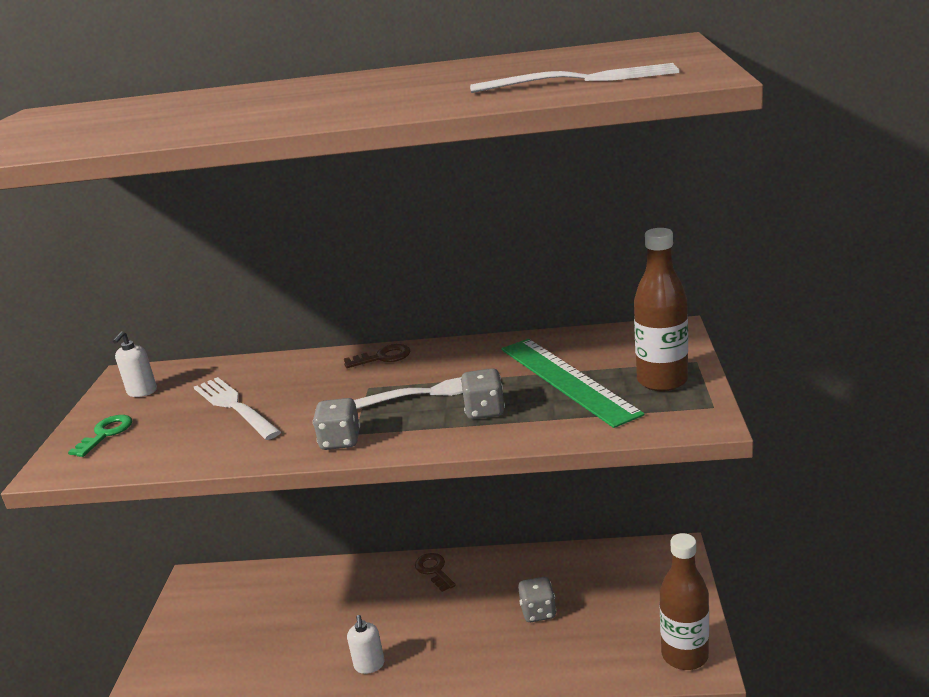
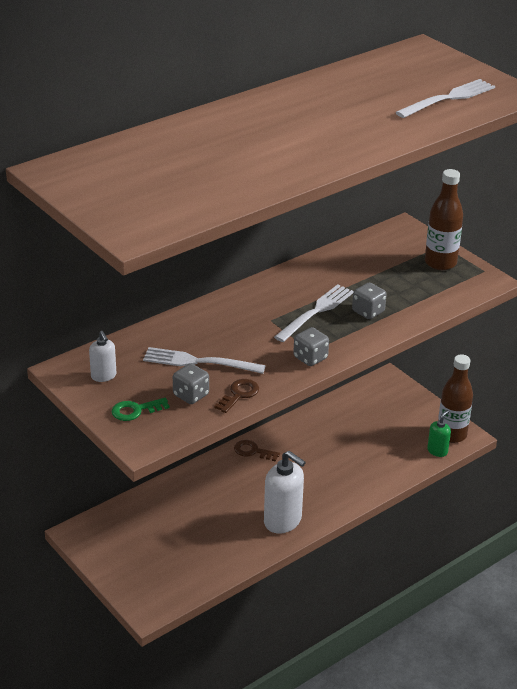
camera: 45 degrees left, 10 degrees up
green key [68,415,132,457] -> green key turned 90 degrees counterclockwise [112,398,170,421]
brown key [344,344,410,368] -> brown key moved to [214,379,259,413]
white soap dispenser [347,615,385,674] -> white soap dispenser [264,451,306,534], size x1.86
green ruler [501,339,645,428] -> none
grey dice [518,577,556,622] -> grey dice moved to [173,363,209,404]
none -> green soap dispenser [427,410,451,457]

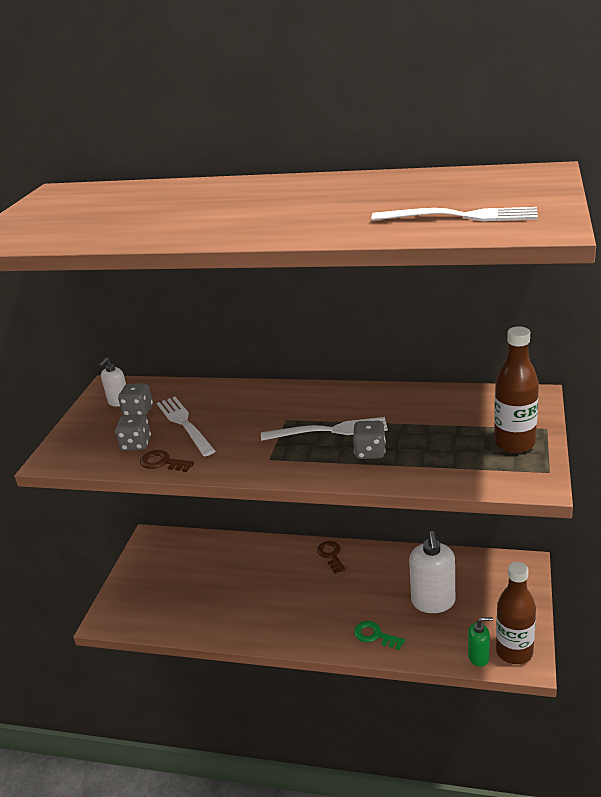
camera: 55 degrees right, 5 degrees down
green key [112,398,170,421] -> green key moved to [354,621,405,650]
brown key [214,379,259,413] -> brown key turned 150 degrees counterclockwise [140,450,194,472]
white soap dispenser [264,451,306,534] -> white soap dispenser moved to [409,531,455,613]
grey dice [293,327,329,366] -> grey dice moved to [118,384,153,416]

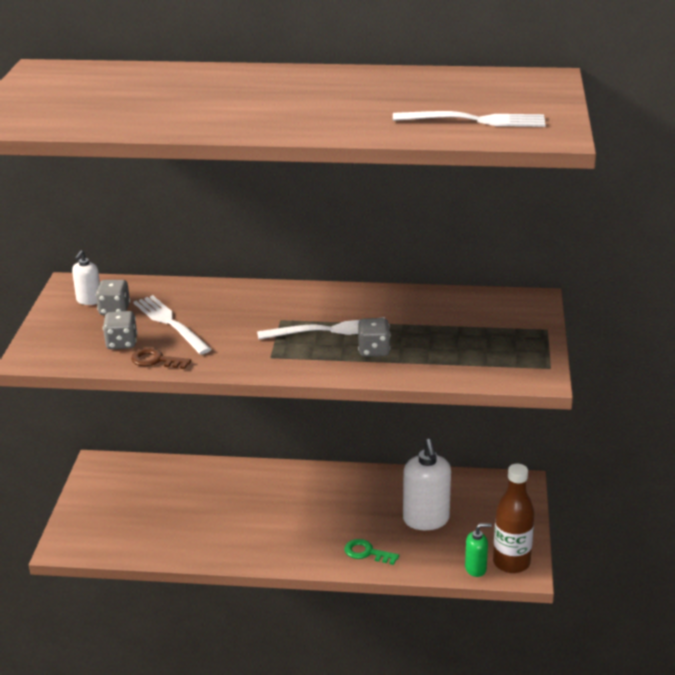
camera: 10 degrees left, 0 degrees up
brown key [317,541,346,574] -> none
brown bottle [494,327,539,453] -> none

